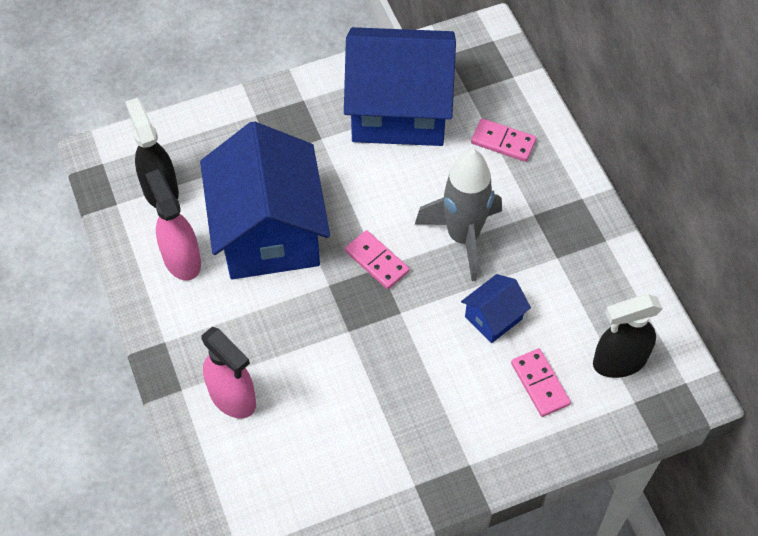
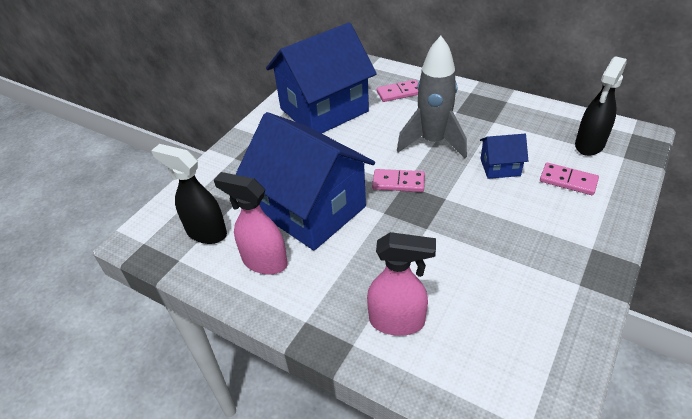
camera: 35 degrees left, 15 degrees down
blue house [461,274,531,343] -> blue house turned 75 degrees clockwise [480,134,528,179]

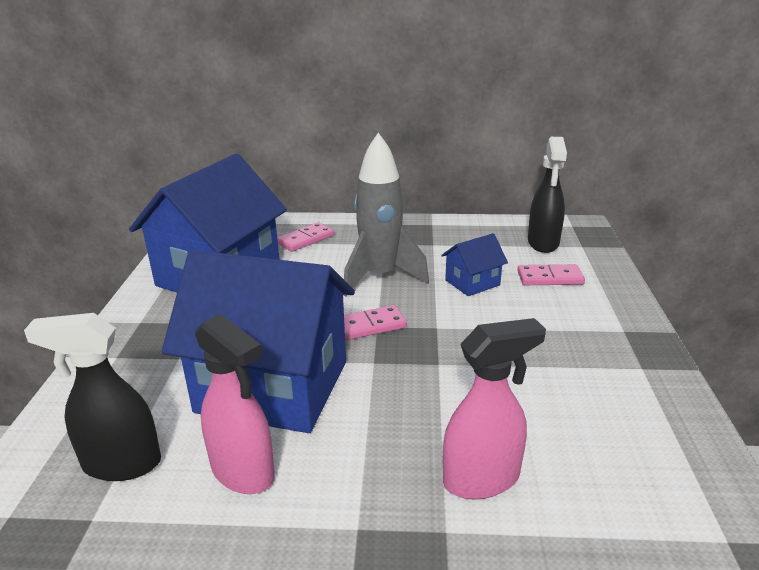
camera: 30 degrees left, 15 degrees down
pink spray bottle [214,172,288,275] -> pink spray bottle turned 135 degrees counterclockwise [195,314,275,494]

